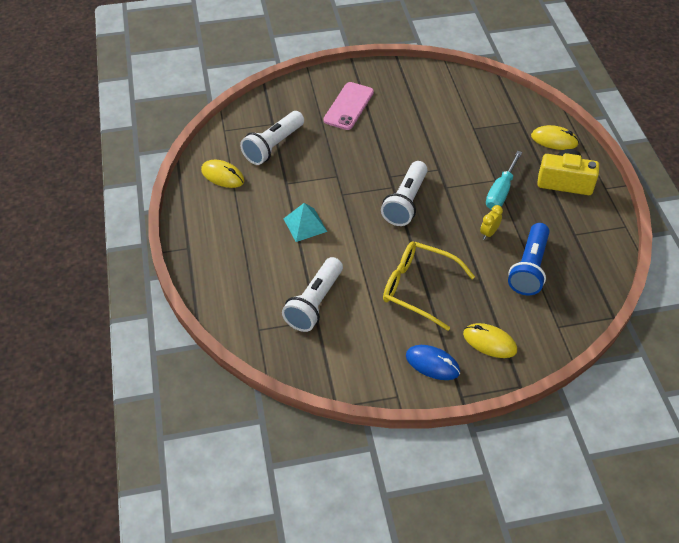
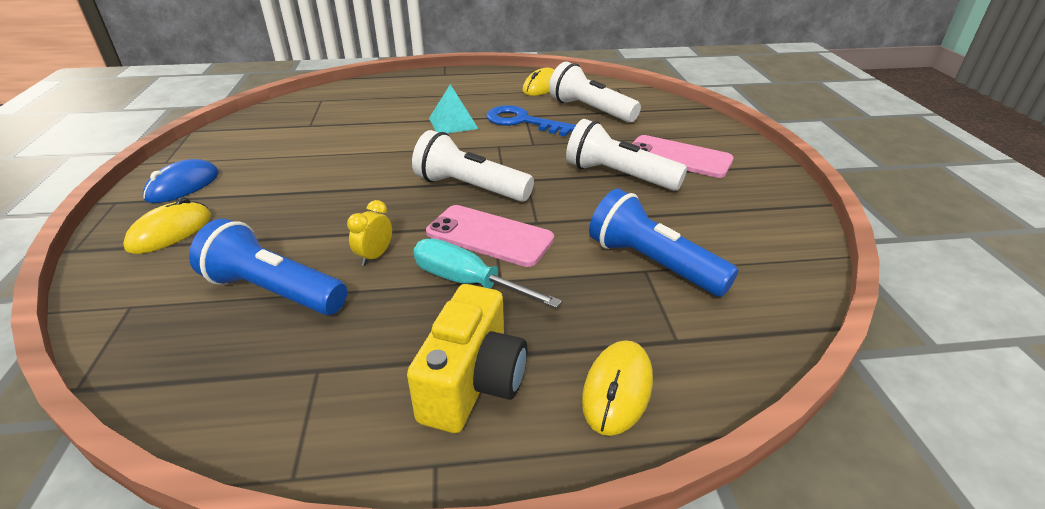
camera: 95 degrees right, 15 degrees down
white flashlight [282,257,343,332] -> white flashlight moved to [566,119,687,191]
yellow glasses [383,241,475,331] -> none
yellow clock [480,205,503,240] -> yellow clock turned 105 degrees counterclockwise [347,200,392,266]
none -> pink phone [426,205,554,267]
none -> blue key [486,105,576,137]
none -> blue flashlight [589,189,738,297]

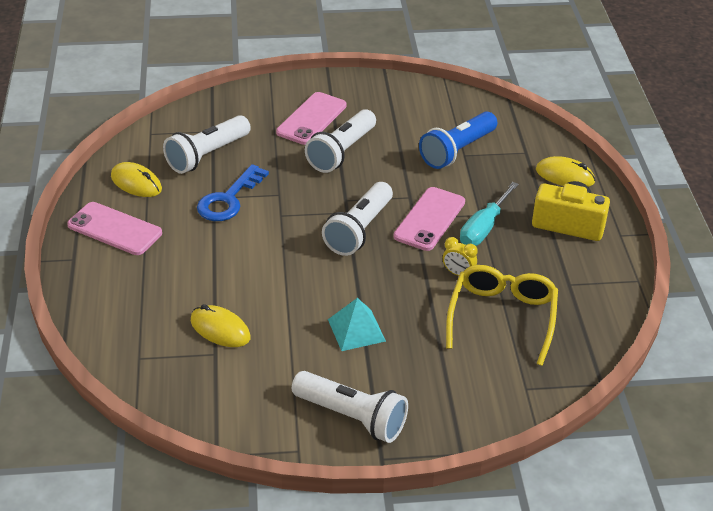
camera: 90 degrees left, 5 degrees up
yellow mouse [123,197,211,254] -> yellow mouse moved to [191,304,250,347]
blue mouse [143,159,219,203] -> white flashlight [292,371,408,443]
blue flashlight [189,219,347,315] -> yellow glasses [446,265,558,366]
turquoise pyramid [429,84,478,133] -> turquoise pyramid moved to [328,298,386,351]
none -> pink phone [67,202,162,255]

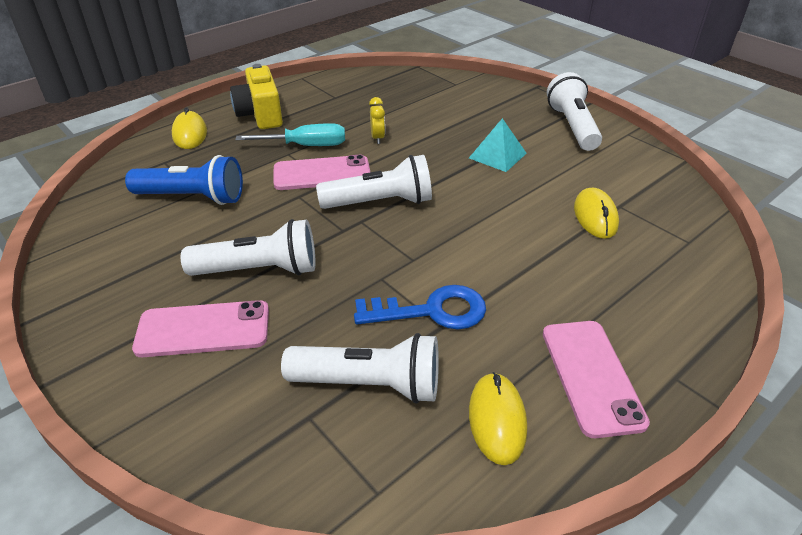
camera: 125 degrees left, 0 degrees up
yellow glasses [446,265,558,366] -> none

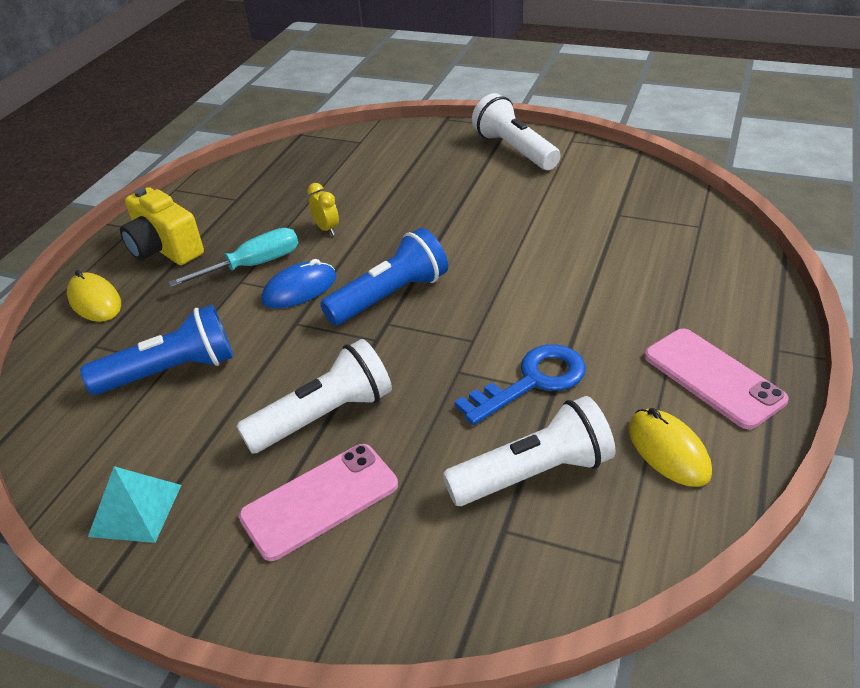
camera: 25 degrees left, 0 degrees up
pink phone [274,155,370,190] -> blue mouse [261,259,337,308]
white flashlight [316,155,432,209] -> blue flashlight [320,228,448,326]
turquoise pyramid [469,118,527,172] -> turquoise pyramid moved to [88,466,181,543]
yellow mouse [574,188,619,239] -> none

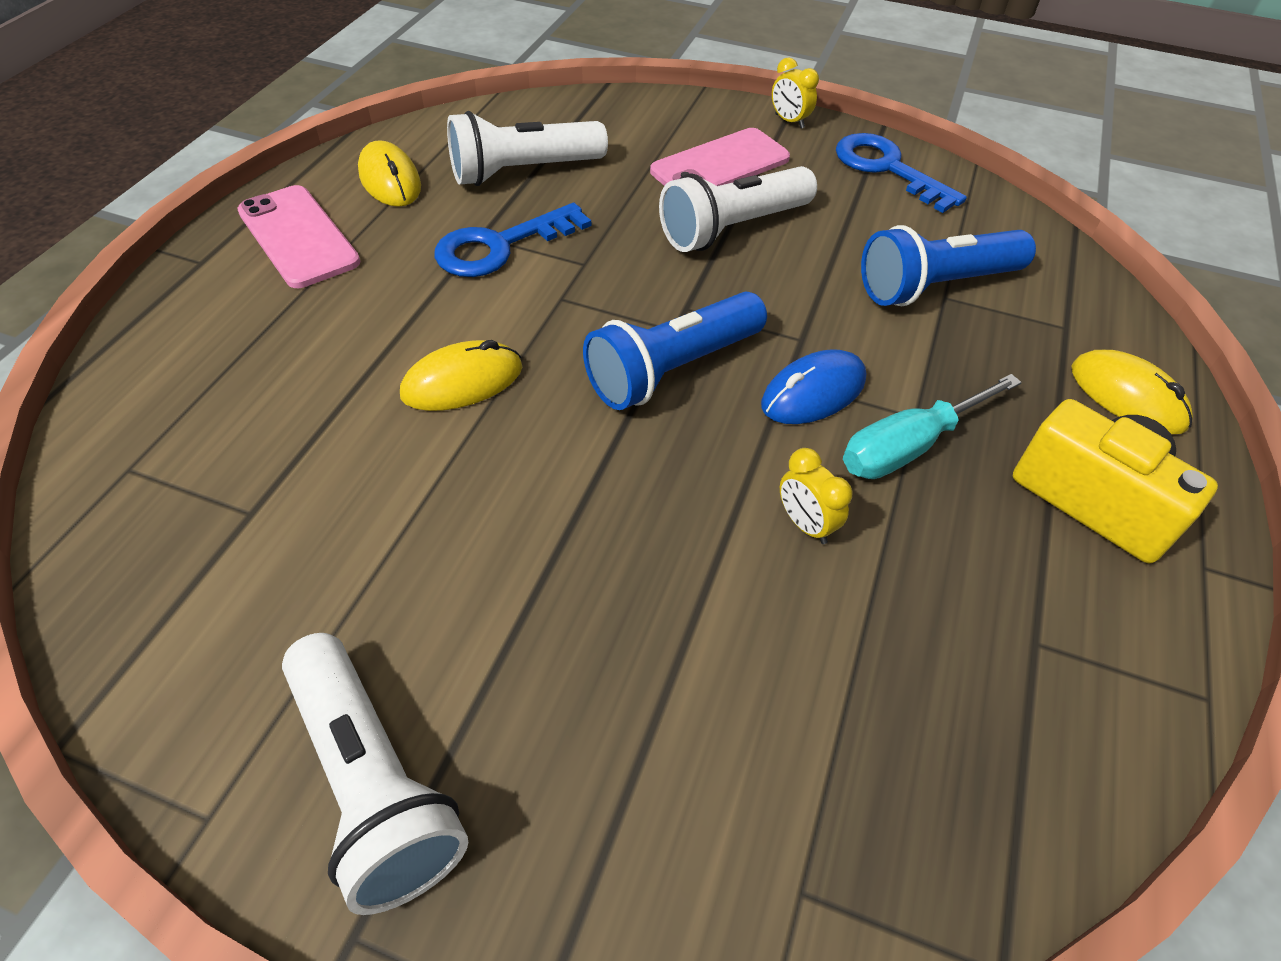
camera: 175 degrees right, 10 degrees up
turquoise pyramid [88,466,181,543] -> blue key [836,133,967,213]
none -> yellow mouse [400,340,522,411]
none -> yellow clock [772,58,819,129]

